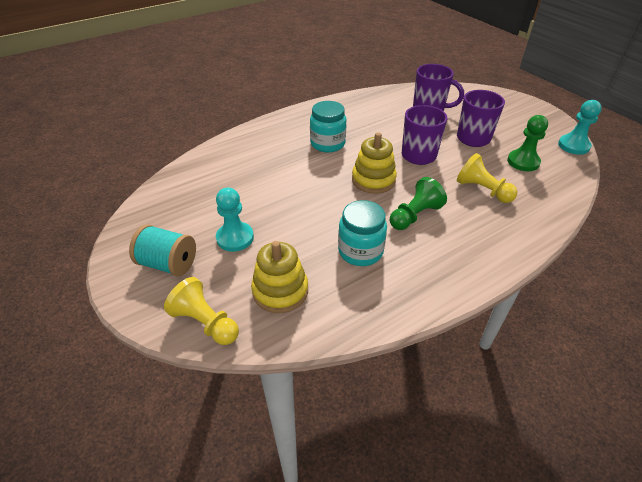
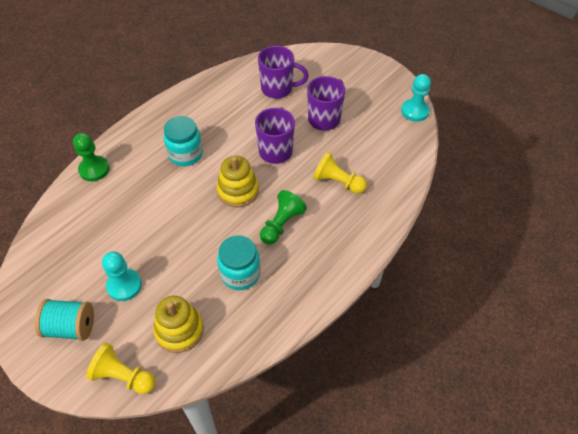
camera: 15 degrees left, 10 degrees up
green pawn [507,115,548,171] -> green pawn moved to [73,133,110,181]

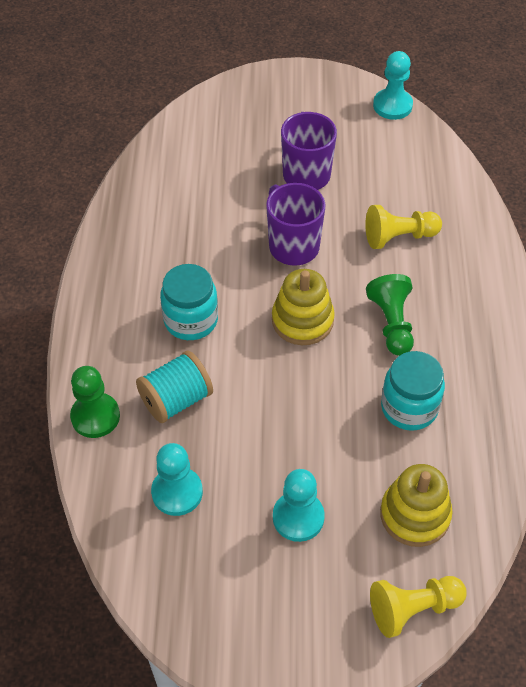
camera: 40 degrees left, 0 degrees up
turquoise spool [35,299,94,341] -> turquoise spool moved to [136,350,213,423]
purple mug [258,46,309,99] -> none
none -> turquoise pawn [151,443,203,516]

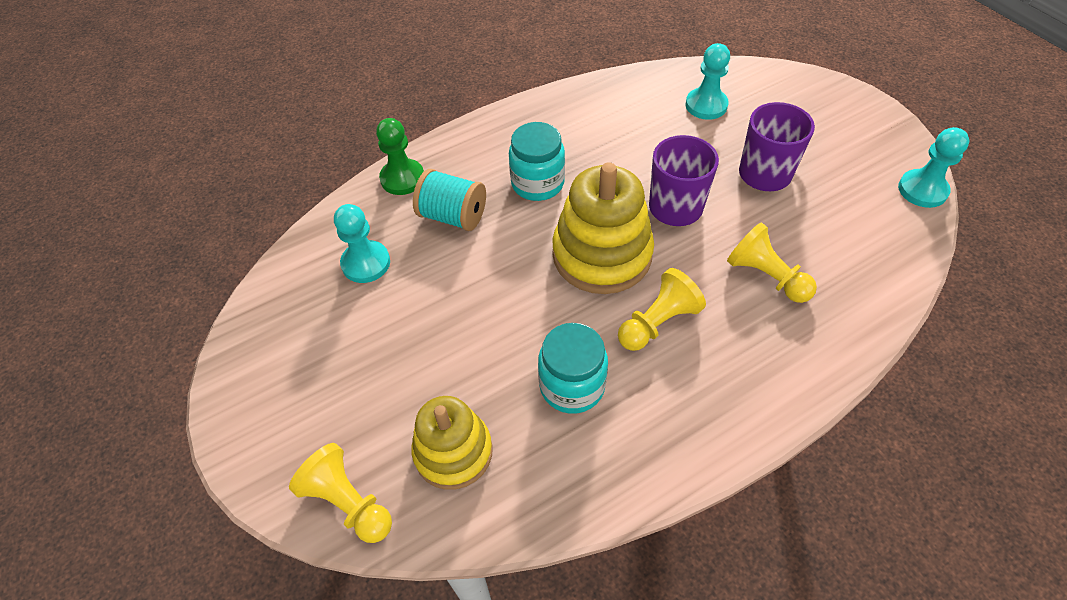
camera: 60 degrees right, 0 degrees up
yellow stacking toy [272,269,335,345] -> yellow stacking toy [552,162,654,294], size x1.50
turquoise pawn [273,469,325,542] -> turquoise pawn moved to [686,43,730,120]
green pawn [366,274,414,356] -> yellow pawn [618,268,706,351]

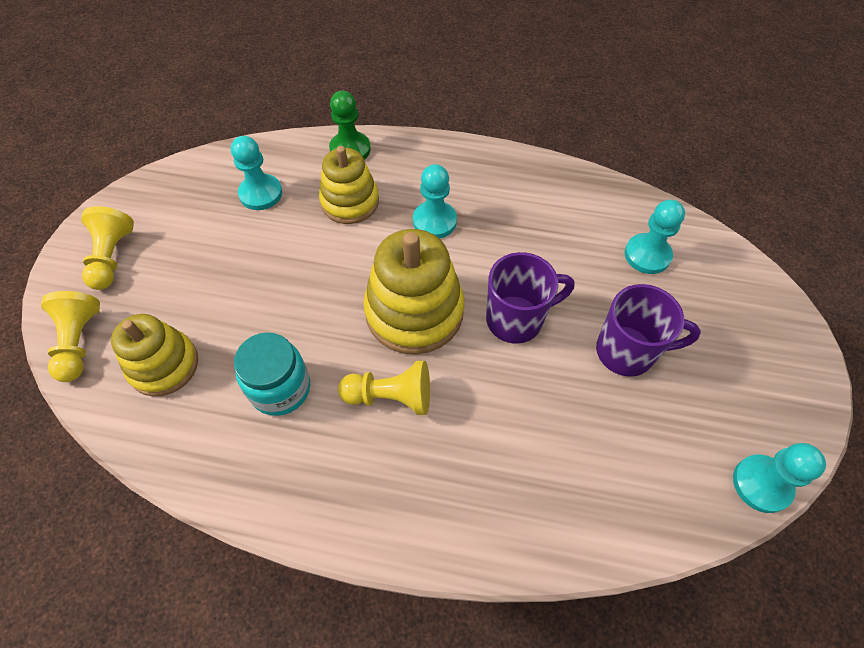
camera: 40 degrees right, 5 degrees up
turquoise spool [413,169,486,231] -> yellow stacking toy [319,146,379,224]
turquoise jar [509,122,565,201] -> turquoise pawn [413,164,457,238]
yellow pawn [727,222,817,303] -> yellow pawn moved to [81,206,134,290]

